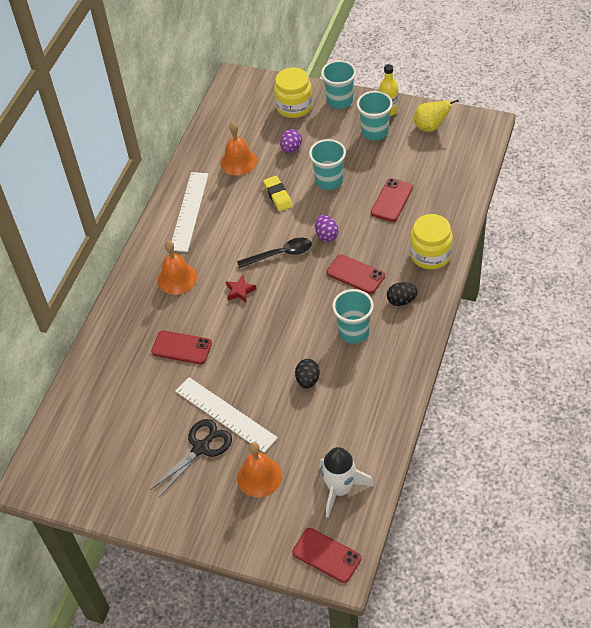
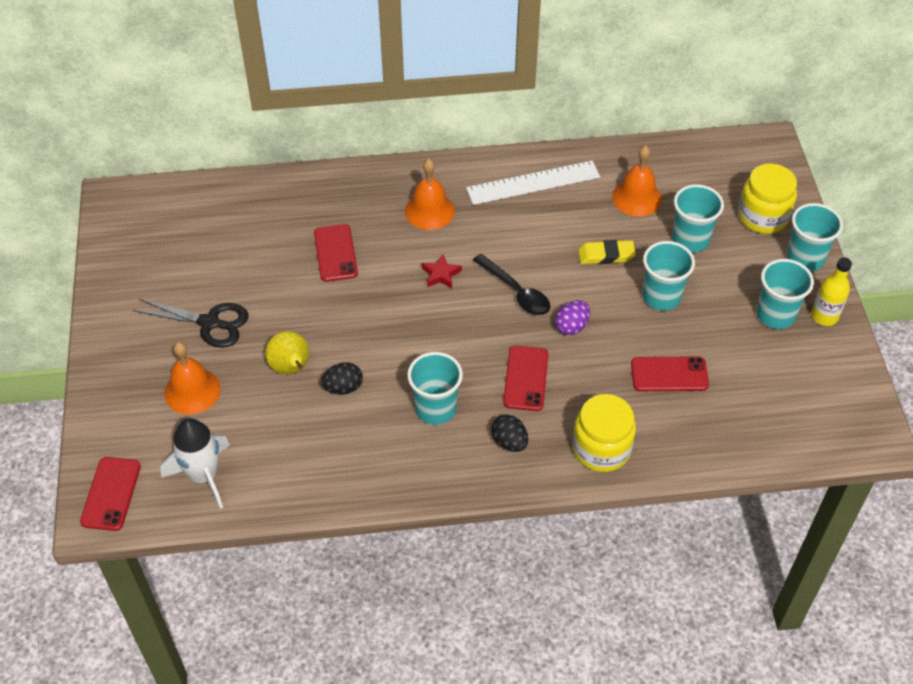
camera: 60 degrees right, 0 degrees up
white ruler [175,377,278,453] -> none
yellow eraser [263,176,293,211] -> yellow eraser turned 45 degrees clockwise [578,240,636,264]
purple egg [280,129,302,153] -> turquoise cup [672,184,724,253]
yellow pear [414,99,459,132] -> yellow pear moved to [265,331,309,375]

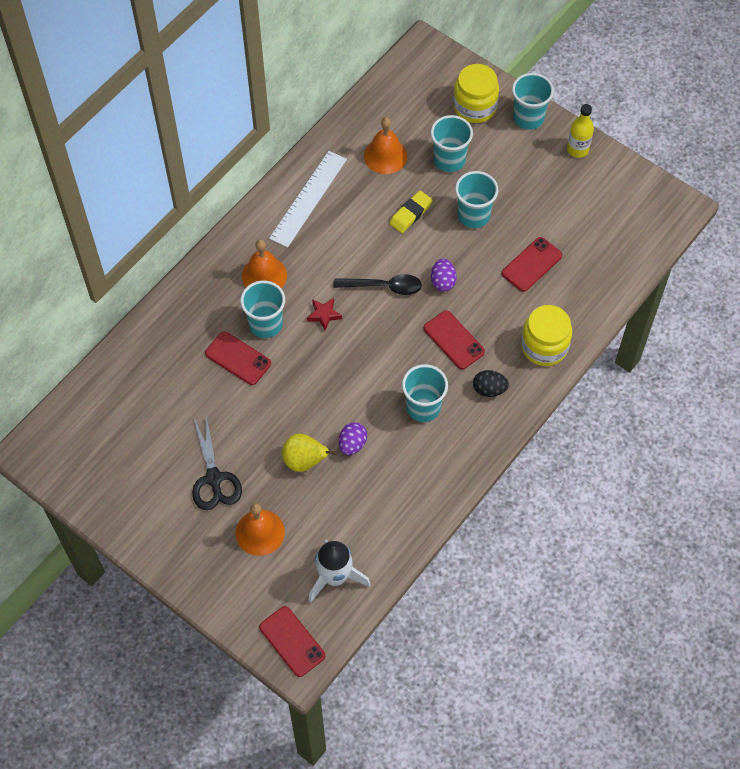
camera: 45 degrees left, 10 degrees up
black scissors [133,298,248,348] -> black scissors turned 105 degrees clockwise [192,417,242,510]
black egg [321,362,363,395] -> purple egg [338,422,367,455]
turquoise cup [757,259,814,329] -> turquoise cup moved to [240,281,285,338]

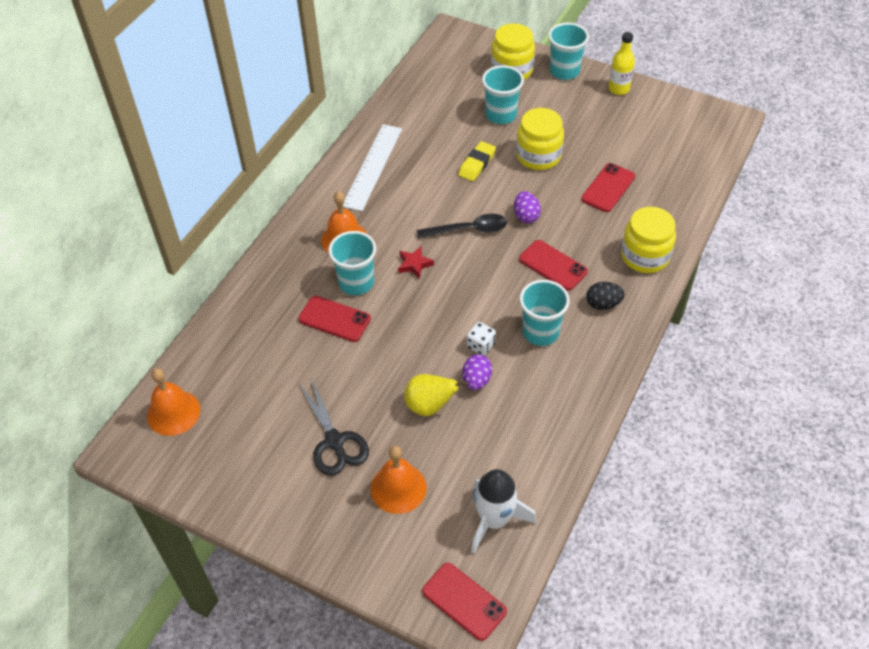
camera: 10 degrees left, 10 degrees down
orange bell [364,117,407,174] -> orange bell moved to [147,368,200,436]
turquoise cup [455,171,498,228] -> yellow jar [516,108,564,170]
none -> white dice [467,322,496,356]

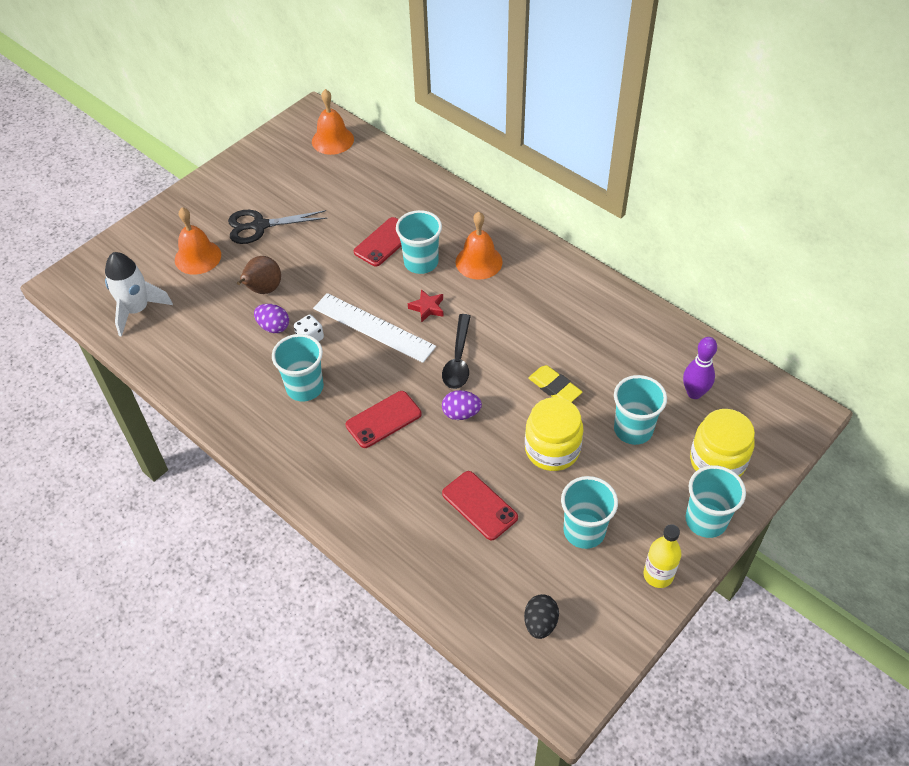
camera: 105 degrees right, 0 degrees up
white ruler [343,124,402,211] -> white ruler moved to [313,293,436,363]
yellow pear [404,374,468,416] -> brown pear [237,256,281,294]
red phone [422,563,507,641] -> none
black egg [586,282,624,310] -> black egg moved to [524,594,559,639]
yellow jar [621,207,676,273] -> none
none -> turquoise cup [561,476,618,549]
none -> purple bowling pin [683,337,717,399]

